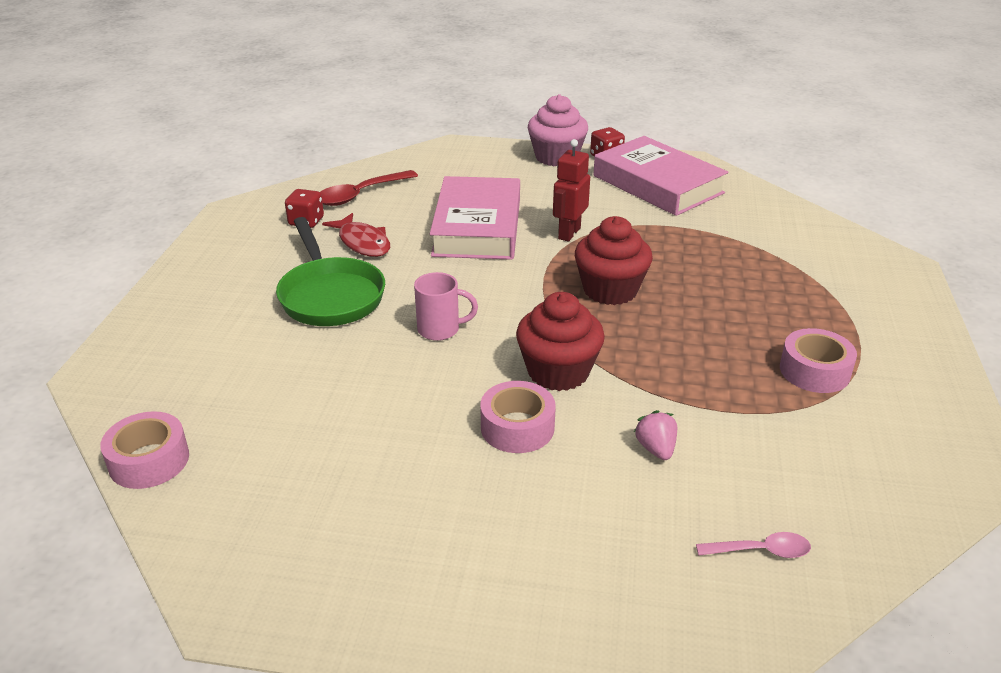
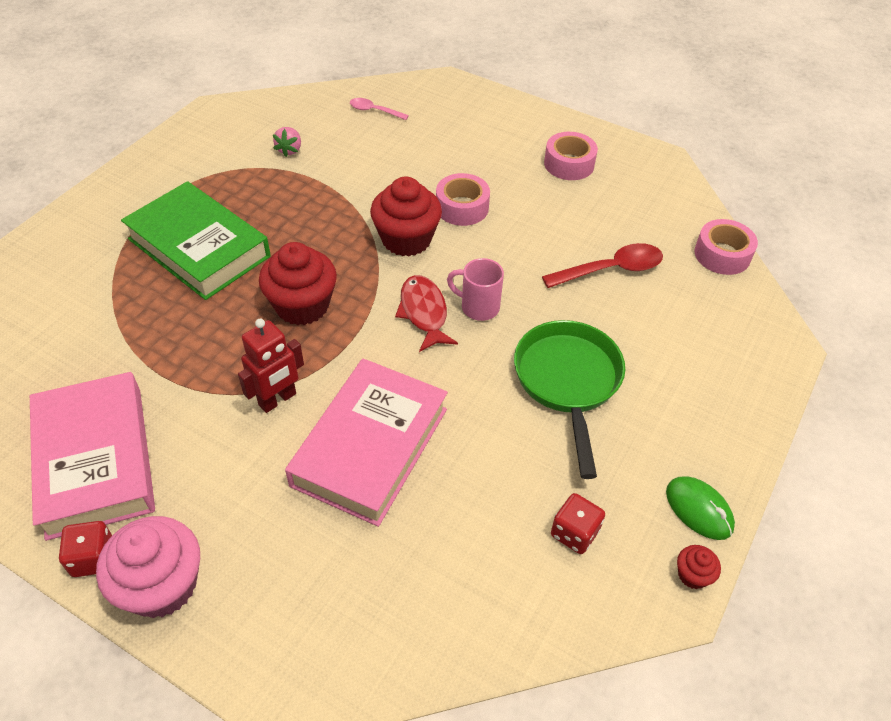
camera: 160 degrees left, 15 degrees up
red spoon [320,170,418,206] -> red spoon moved to [542,243,663,288]
red fish [322,213,390,257] -> red fish moved to [395,275,458,352]
pink strawberry [634,410,677,460] -> pink strawberry moved to [273,127,301,157]
pink tape [780,328,857,393] -> pink tape moved to [544,132,598,180]
none -> green book [121,181,271,300]
none -> green mouse [666,476,735,540]
none -> red cupcake [677,545,721,589]

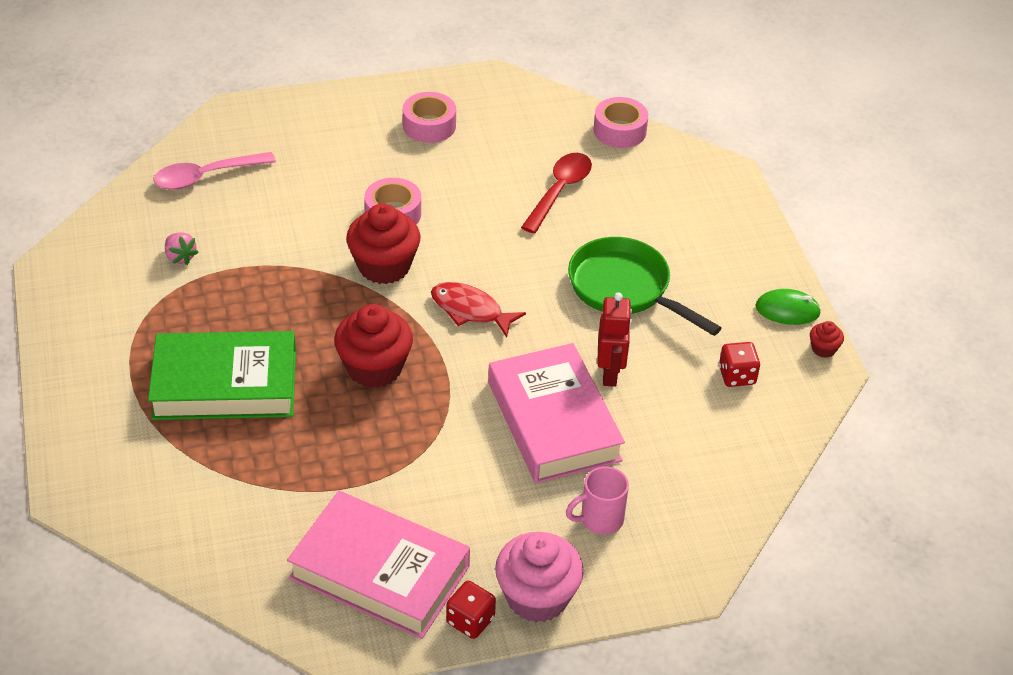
camera: 45 degrees left, 5 degrees down
red robot [238,319,304,413] -> red robot moved to [597,293,632,387]
pink spoon [350,98,409,120] -> pink spoon [153,152,276,190], size x1.70
pink mug [447,258,504,321] -> pink mug moved to [566,466,629,535]

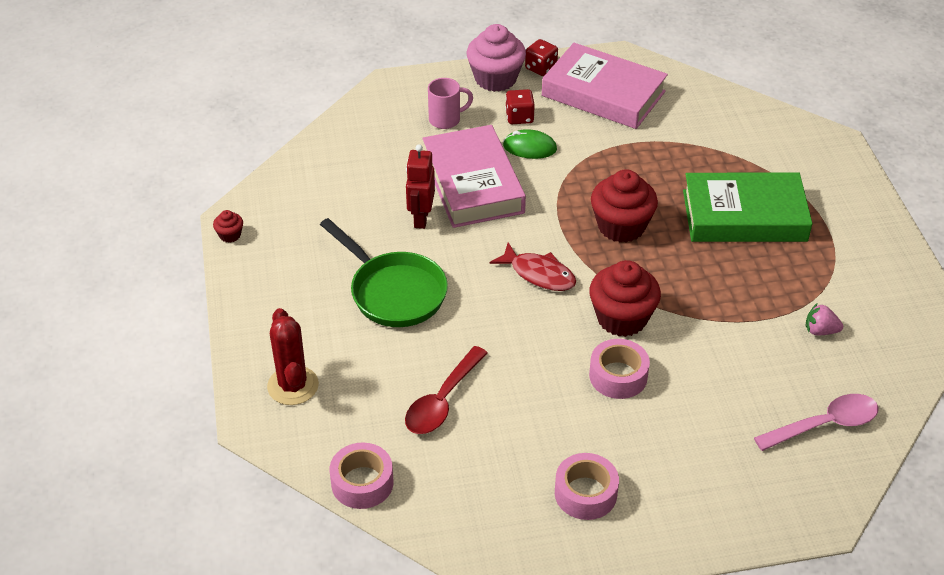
camera: 175 degrees left, 0 degrees up
pink strawberry [165,232,199,265] -> pink strawberry turned 45 degrees counterclockwise [806,303,843,335]
red dice [719,342,760,387] -> red dice moved to [505,89,535,124]
green mouse [755,289,821,325] -> green mouse moved to [503,129,557,159]
none -> red cactus [267,308,319,405]

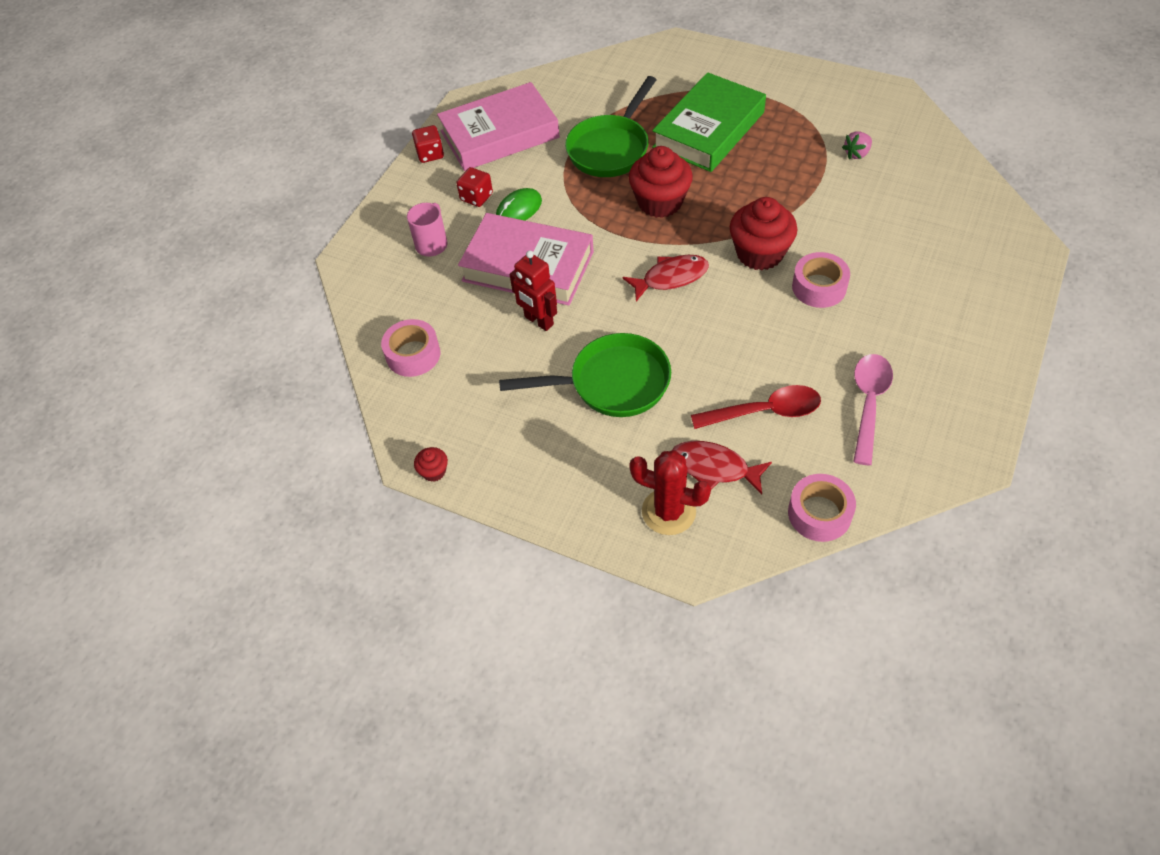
camera: 50 degrees left, 10 degrees up
red spoon [405,346,488,434] -> red spoon turned 75 degrees counterclockwise [691,385,821,429]
pink cupcake [467,24,526,92] -> none
pink tape [555,453,619,520] -> pink tape moved to [381,319,440,377]
pink spoon [754,394,879,451] -> pink spoon moved to [853,354,893,466]
none -> green pan [565,76,656,177]
none -> red fish [671,441,772,495]

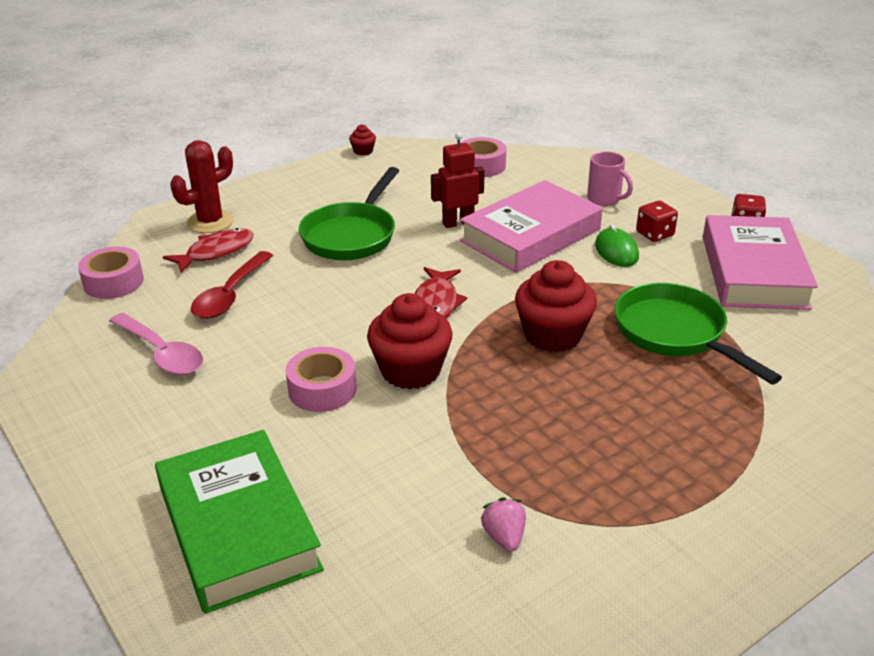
camera: 115 degrees right, 20 degrees down
green book [652,72,766,172] -> green book moved to [155,430,324,614]

